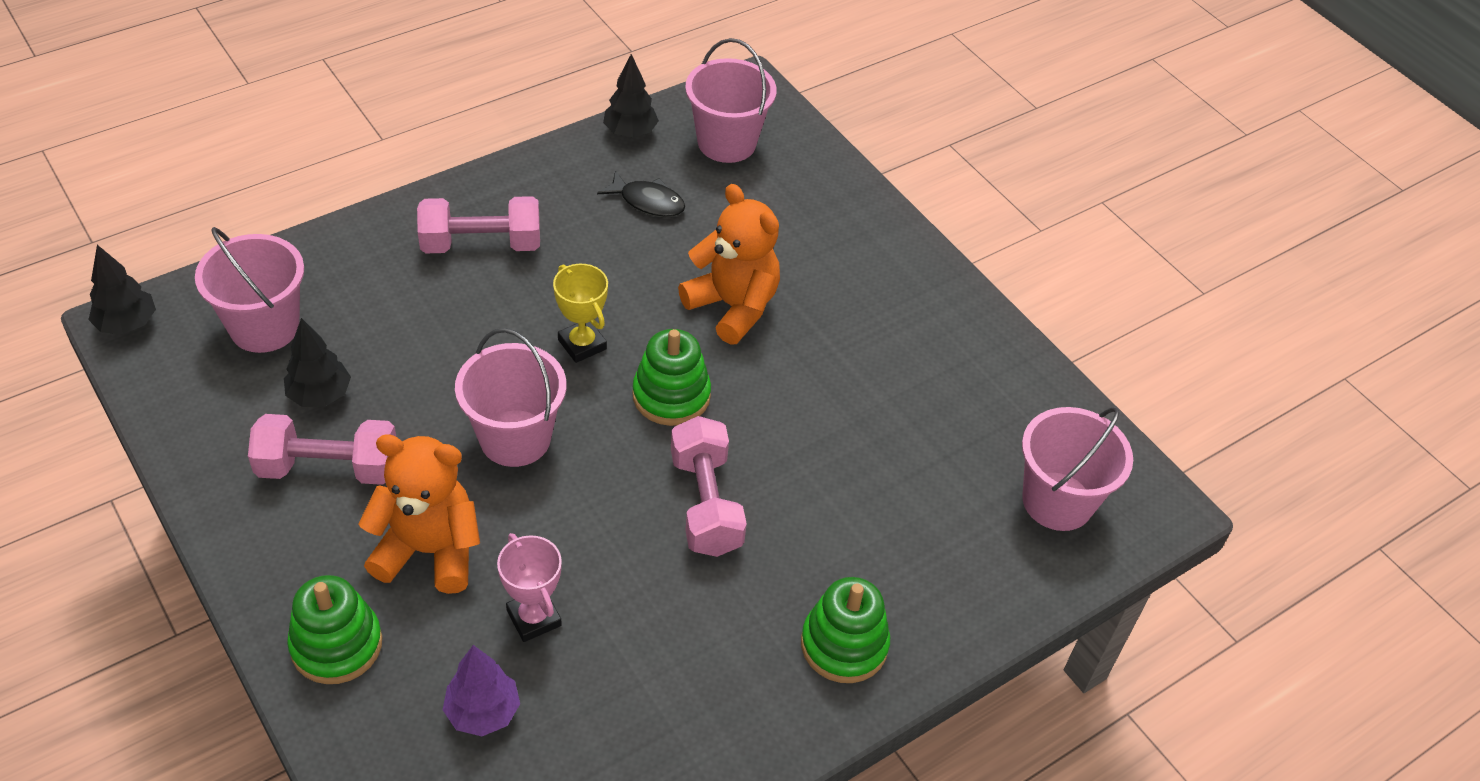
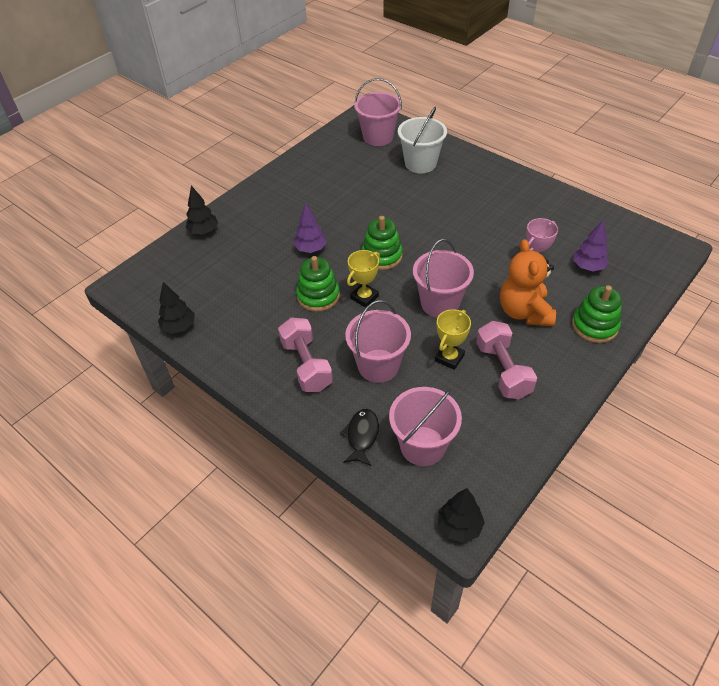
camera: 100 degrees left, 0 degrees up
black tree [284,318,351,407] -> black tree moved to [186,185,218,234]
black fish [597,170,685,217] -> black fish moved to [340,409,379,466]
pink dumbbell [671,416,747,557] -> none
orange teddy bear [678,184,780,345] -> purple tree [293,203,327,253]
pink bucket [685,38,777,163] -> pink bucket moved to [345,300,411,383]
green stacking toy [801,577,890,683] -> green stacking toy moved to [296,256,340,312]
none -> white bucket [398,107,447,173]
none -> yellow trophy [435,309,471,370]

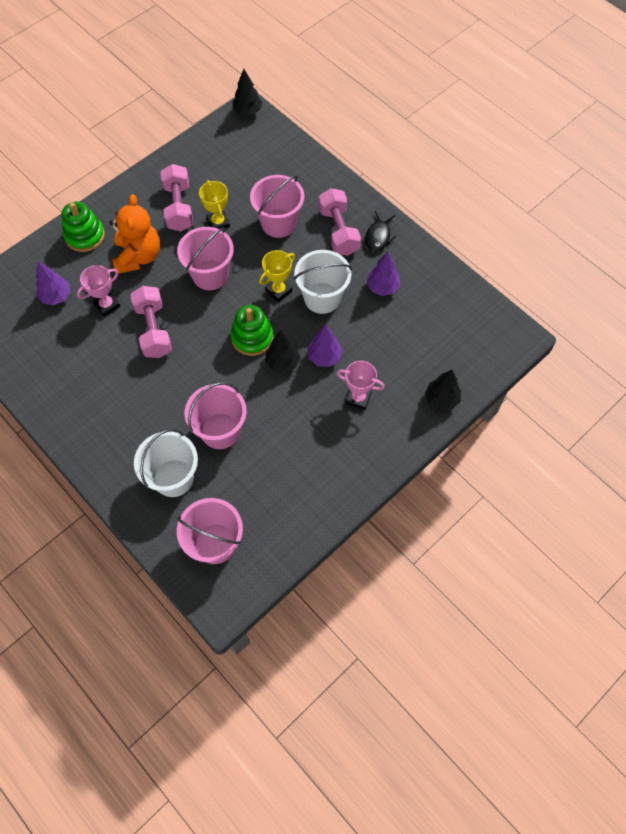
camera: 175 degrees left, 15 degrees up
black tree [158,282,195,334] -> black tree moved to [265,330,301,373]
green stacking toy [296,256,340,312] -> white bucket [294,250,352,314]
black fish [340,409,379,466] -> black fish moved to [365,211,396,252]
pink bucket [389,387,462,466] -> pink bucket moved to [184,382,247,449]
yellow trophy [435,309,471,370] -> yellow trophy turned 60 degrees counterclockwise [199,180,230,229]
none -> pink dumbbell [130,286,172,358]
none -> pink trophy [336,361,385,410]
none -> purple tree [366,252,401,296]

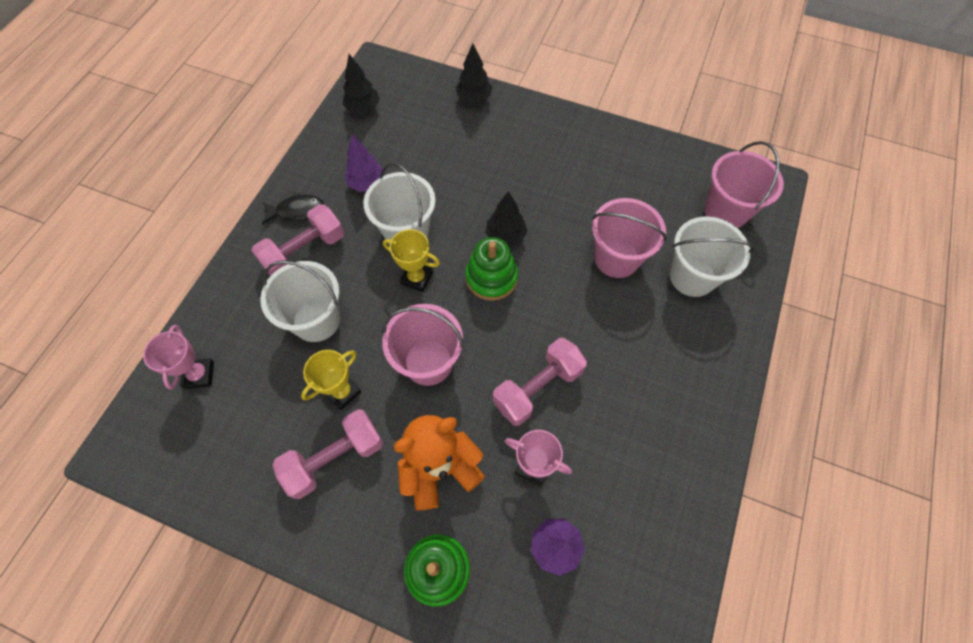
camera: 115 degrees left, 0 degrees up
black tree [233,69,263,115] -> black tree moved to [343,54,380,113]
pink bucket [250,175,304,238] -> white bucket [260,260,341,342]
purple tree [307,325,343,367] -> none
pink trophy [336,361,385,410] -> pink trophy moved to [143,325,214,389]

